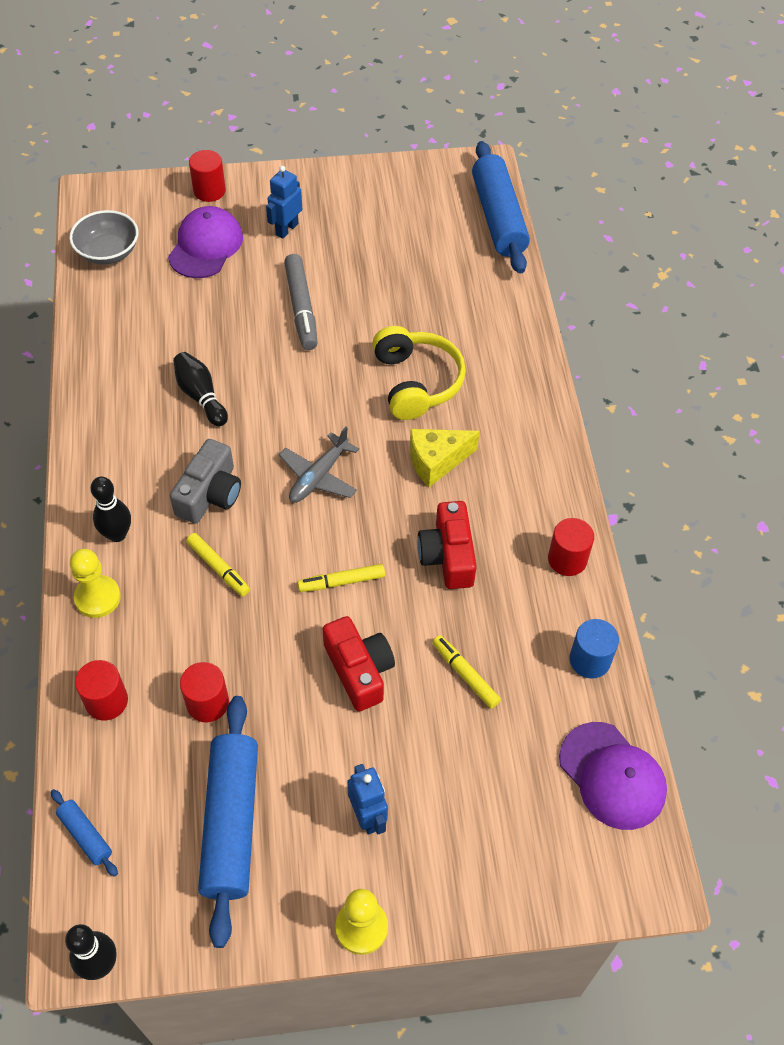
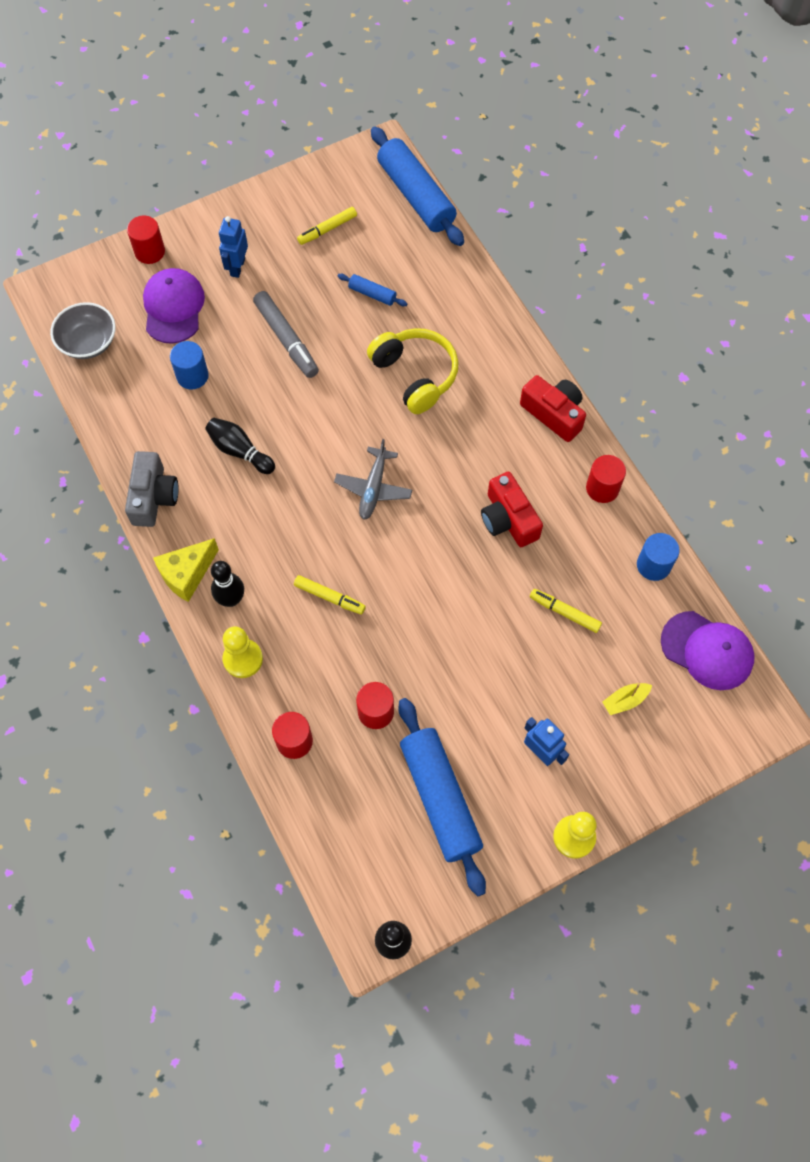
camera: 20 degrees left, 10 degrees up
blue rolling pin [51,789,118,877] -> blue rolling pin moved to [338,274,407,306]
grey camera [170,439,241,524] -> grey camera moved to [125,451,179,527]
yellow marker [297,564,385,592] -> yellow marker moved to [297,207,357,245]
red camera [323,616,395,712] -> red camera moved to [520,375,586,442]
yellow cheese [410,429,480,487] -> yellow cheese moved to [153,538,219,602]
none -> blue cylinder [170,341,209,389]
none -> yellow boat [602,683,652,715]

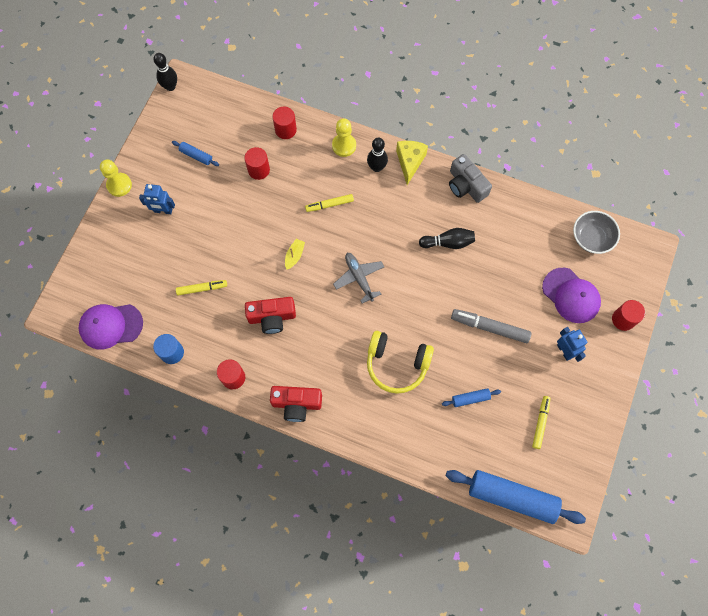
camera: 140 degrees right, 5 degrees up
blue cylinder [170,341,209,389] -> none
blue rolling pin [399,698,486,896] -> blue rolling pin [172,141,219,166], size x0.45
red camera [481,472,543,547] -> red camera turned 150 degrees clockwise [245,297,296,334]
yellow boat [602,683,652,715] -> yellow boat moved to [285,239,305,270]

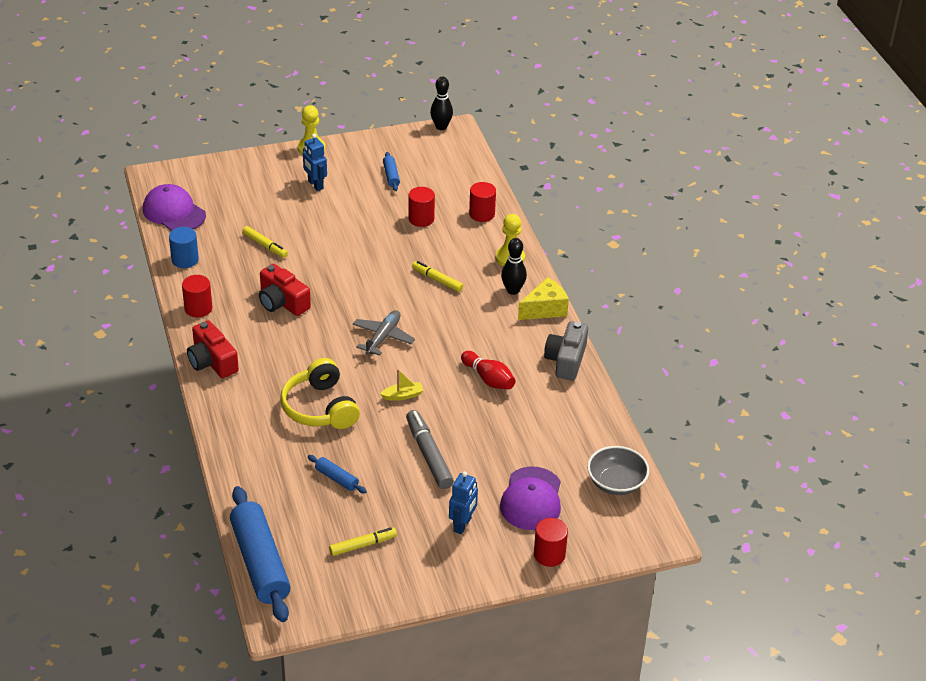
camera: 50 degrees right, 30 degrees down
yellow boat [285,239,305,270] -> yellow boat moved to [380,369,423,401]
black bowling pin [419,228,475,249] -> red bowling pin [461,351,515,389]

